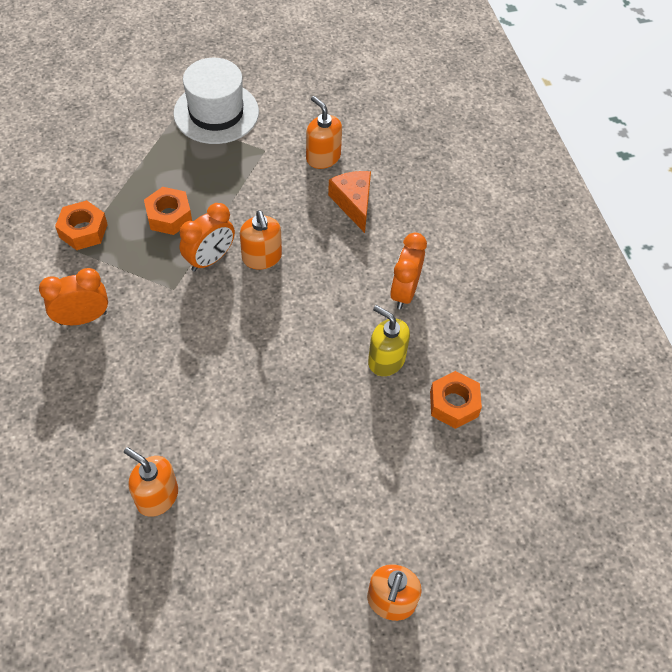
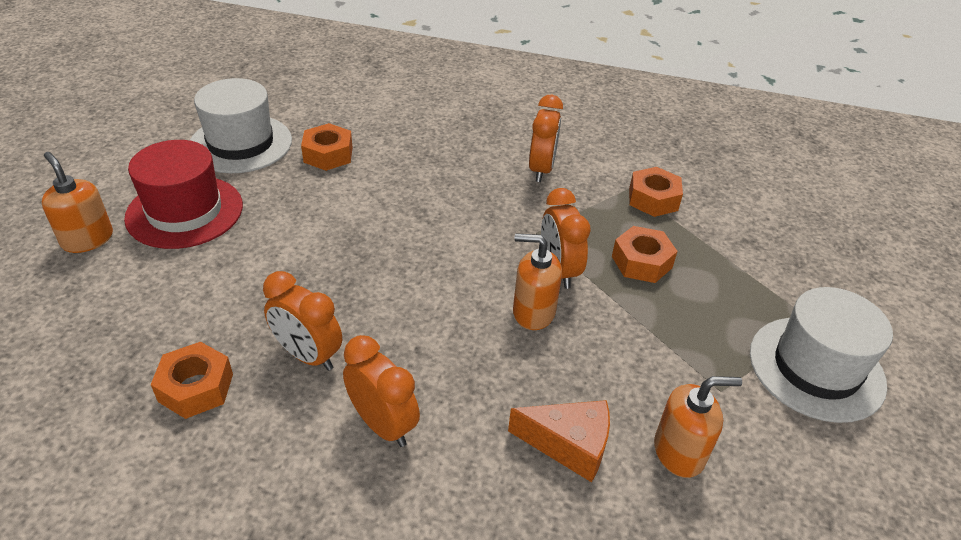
camera: 120 degrees right, 15 degrees down
orange soap dispenser [124,447,178,517] -> orange nut [301,123,353,171]
yellow soap dispenser [368,305,410,376] -> orange clock [263,271,342,371]
none -> red hat [124,140,243,249]
none -> white hat [190,78,292,173]

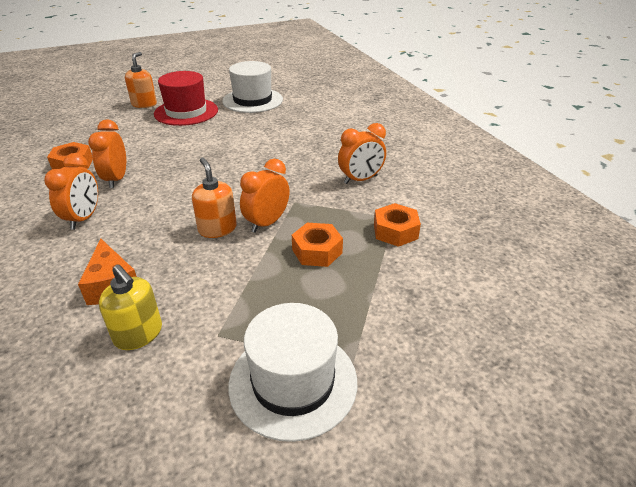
camera: 55 degrees right, 5 degrees down
orange nut [301,123,353,171] -> none
orange soap dispenser [654,376,742,478] -> yellow soap dispenser [99,264,162,350]

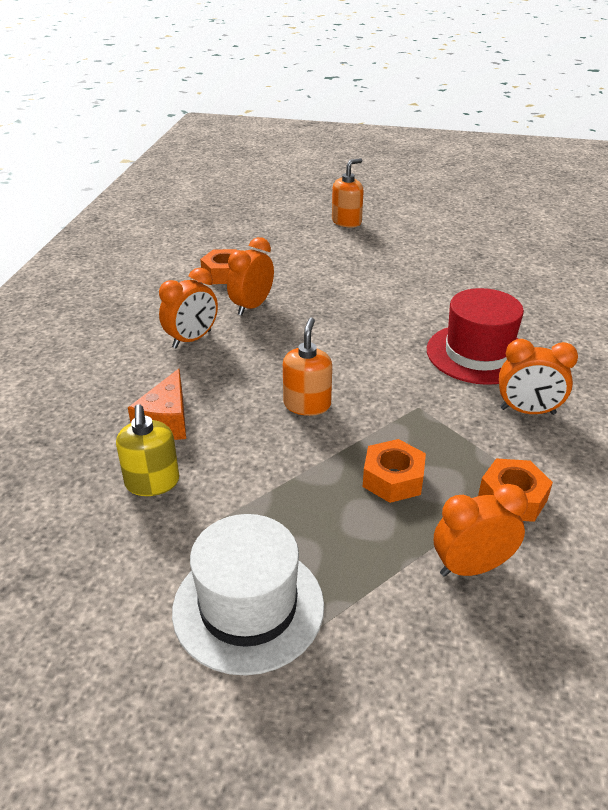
camera: 35 degrees right, 0 degrees up
red hat [154,71,218,126] -> red hat moved to [427,288,524,385]
white hat [222,61,283,113] -> none
orange clock [240,159,290,233] -> orange clock moved to [434,484,528,577]

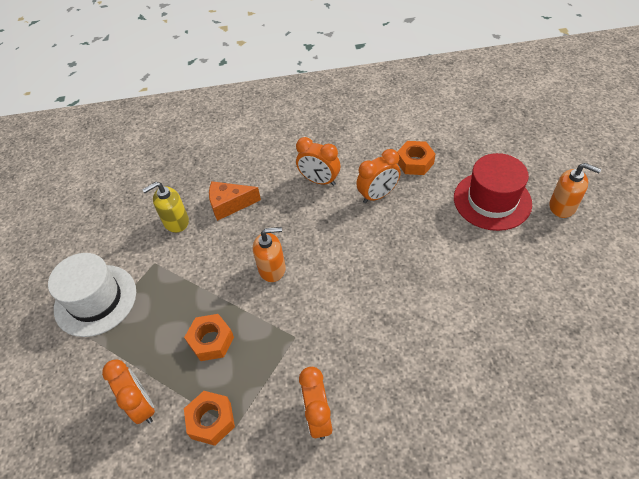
camera: 75 degrees right, 15 degrees up
orange clock [227,237,274,316] -> orange clock turned 135 degrees clockwise [356,149,401,203]
red hat [427,288,524,385] -> red hat moved to [454,153,532,231]

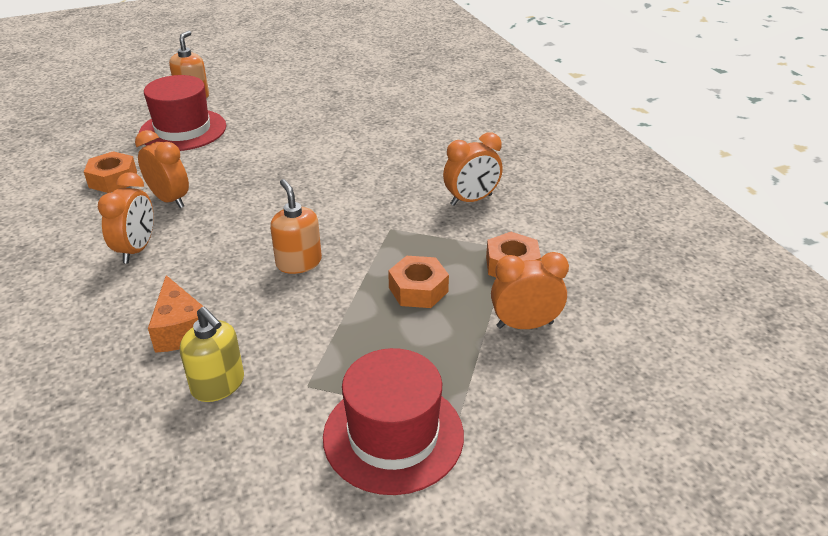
camera: 110 degrees left, 15 degrees down
white hat [48,253,136,337] -> red hat [323,348,464,495]
orange clock [102,359,155,424] -> orange clock turned 45 degrees clockwise [491,252,569,329]

